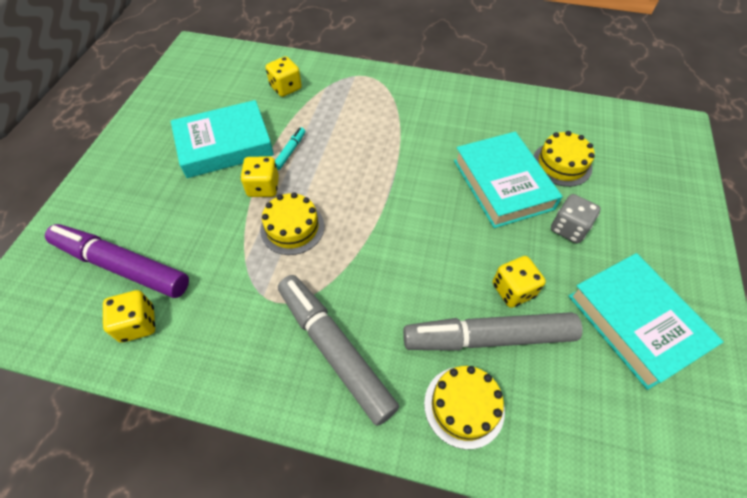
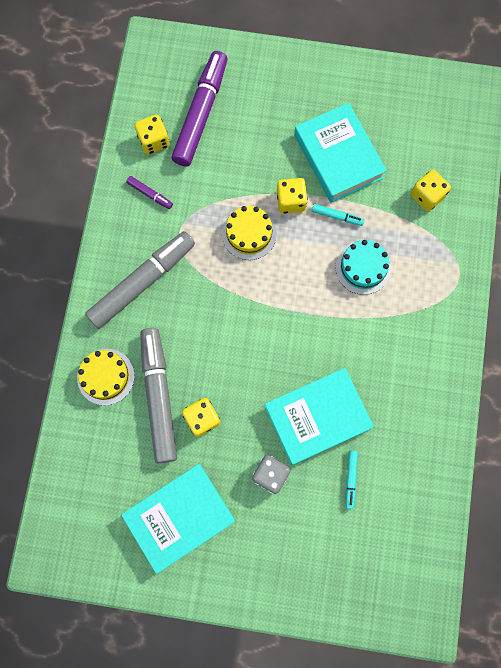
camera: 85 degrees right, 20 degrees up
yellow cake [534,131,595,187] -> turquoise marker [346,451,358,509]
none -> purple marker [126,176,173,209]
none -> turquoise cake [335,240,391,295]

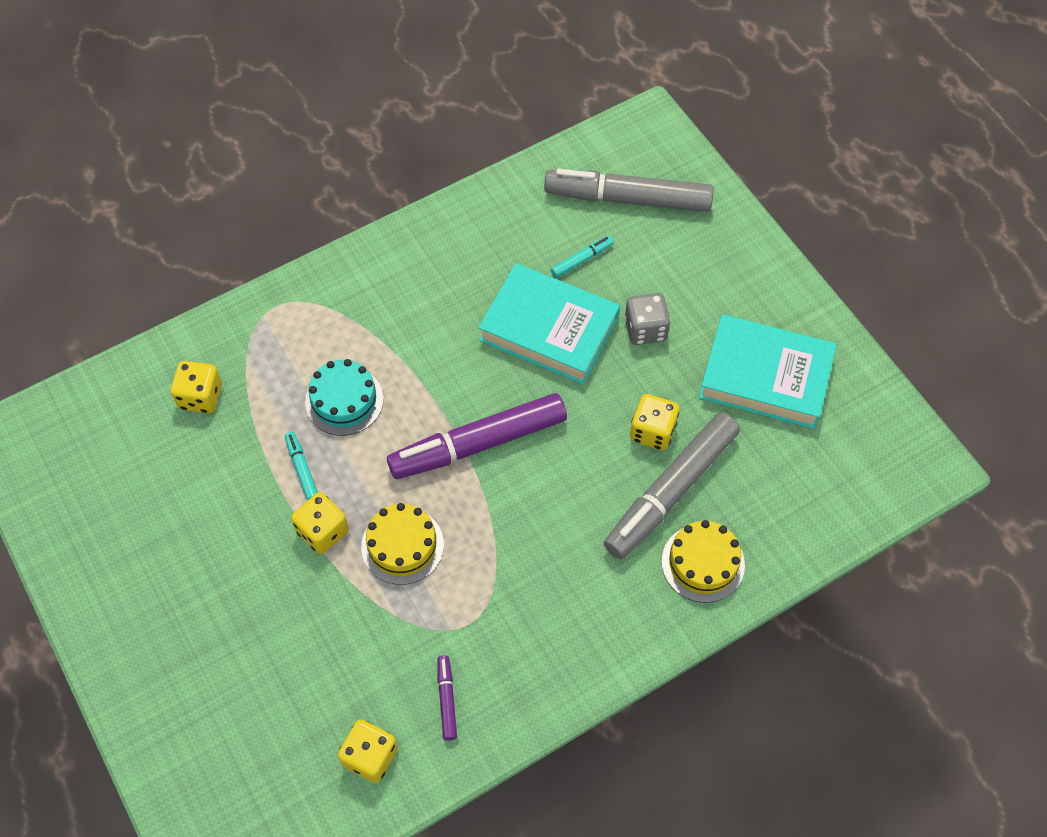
camera: 130 degrees left, 15 degrees down
grey marker [85,231,195,329] -> grey marker moved to [544,169,714,212]
purple marker [172,51,228,166] -> purple marker moved to [387,393,567,479]
turquoise book [294,103,387,202] -> none

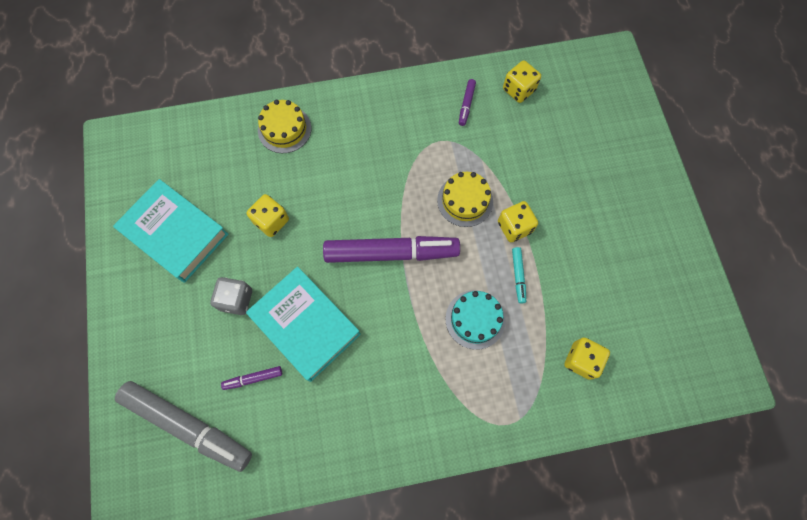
camera: 160 degrees left, 10 degrees up
turquoise marker [550,236,613,278] -> purple marker [221,366,282,390]
grey marker [604,412,740,560] -> none

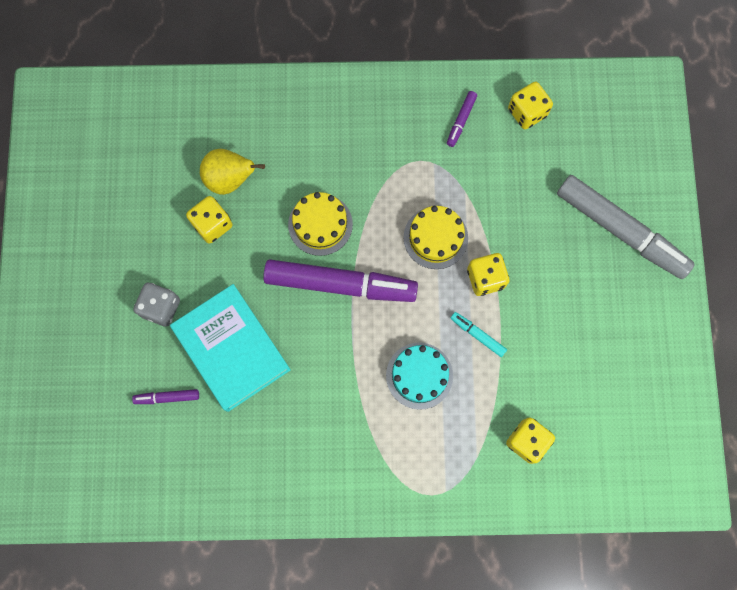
camera: 10 degrees right, 5 degrees up
turquoise book [113,179,229,282] -> none
grey marker [115,381,252,472] -> grey marker moved to [557,175,695,279]
yellow cake [258,100,311,153] -> yellow cake moved to [288,192,353,256]
turquoise marker [512,247,526,303] -> turquoise marker turned 120 degrees clockwise [451,312,507,357]
none -> yellow pear [200,149,265,195]

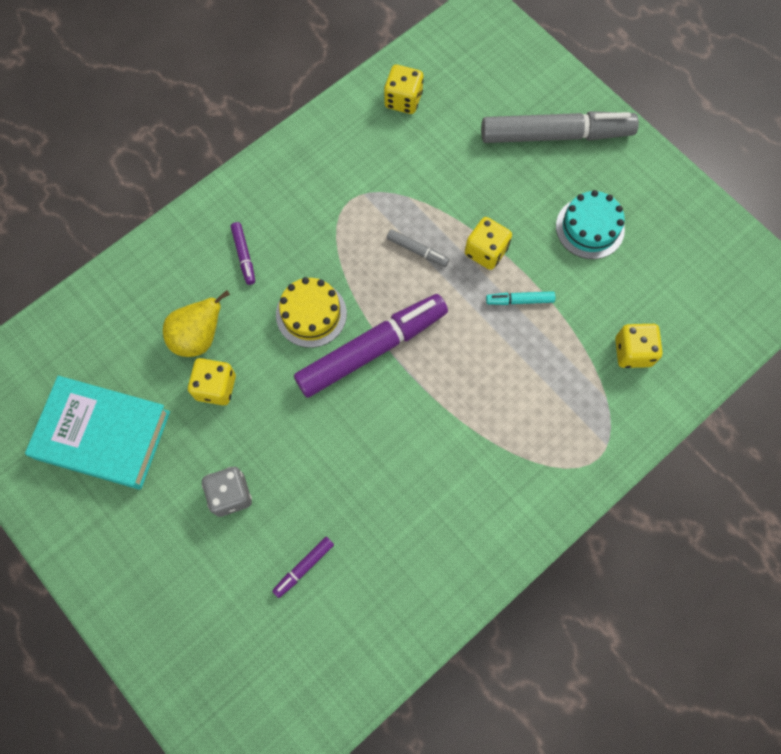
camera: 40 degrees left, 5 degrees down
turquoise book [170,284,291,412] -> turquoise book moved to [25,376,170,490]
turquoise cake [386,343,453,410] -> turquoise cake moved to [556,190,625,259]
yellow cake [404,206,468,269] -> grey marker [387,230,449,267]
purple marker [447,91,477,147] -> purple marker moved to [231,222,255,285]

